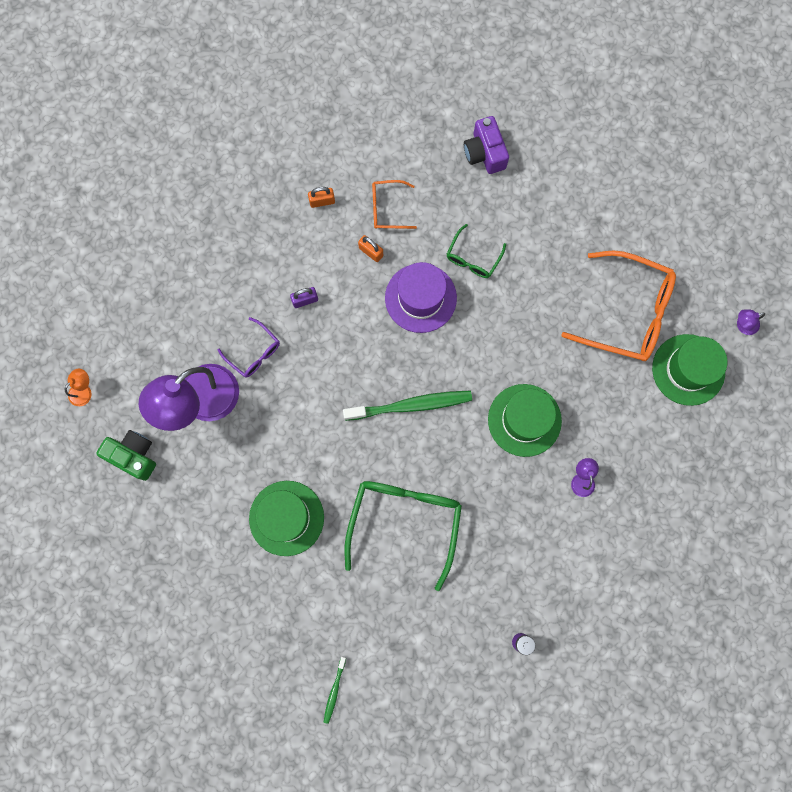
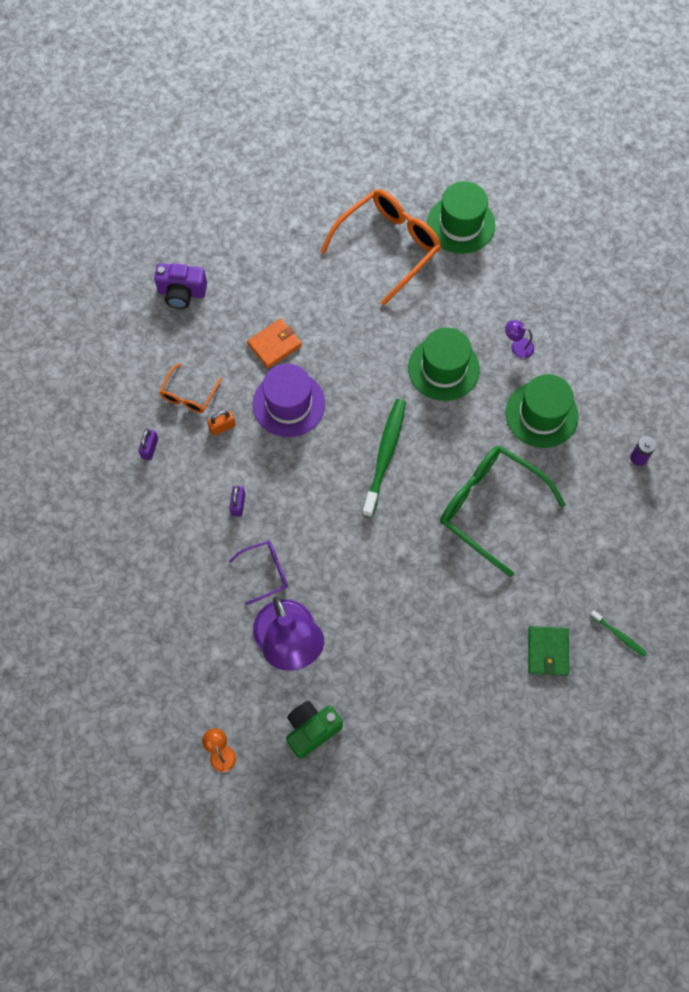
camera: 65 degrees left, 10 degrees down
green hat [249,481,324,556] -> green hat moved to [505,374,579,448]
orange padlock [308,187,335,208] -> purple padlock [138,429,158,460]
green glasses [447,224,506,278] -> orange wallet [247,319,302,368]
purple lamp [737,309,765,335] -> none
none -> green wallet [528,626,569,676]

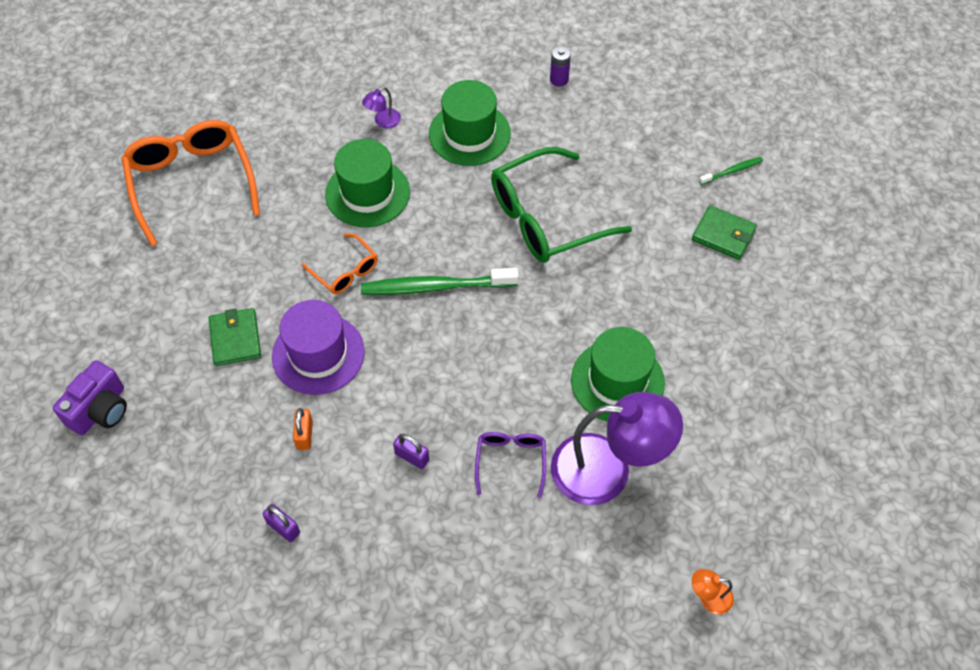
camera: 65 degrees left, 10 degrees down
orange glasses [159,363,222,413] -> orange glasses moved to [302,233,378,294]
orange wallet [247,319,302,368] -> green wallet [209,308,261,366]
green camera [286,701,343,759] -> none
green toothbrush [362,399,406,518] -> green toothbrush turned 45 degrees counterclockwise [361,268,519,295]
green hat [427,181,495,254] -> green hat moved to [571,327,665,422]

